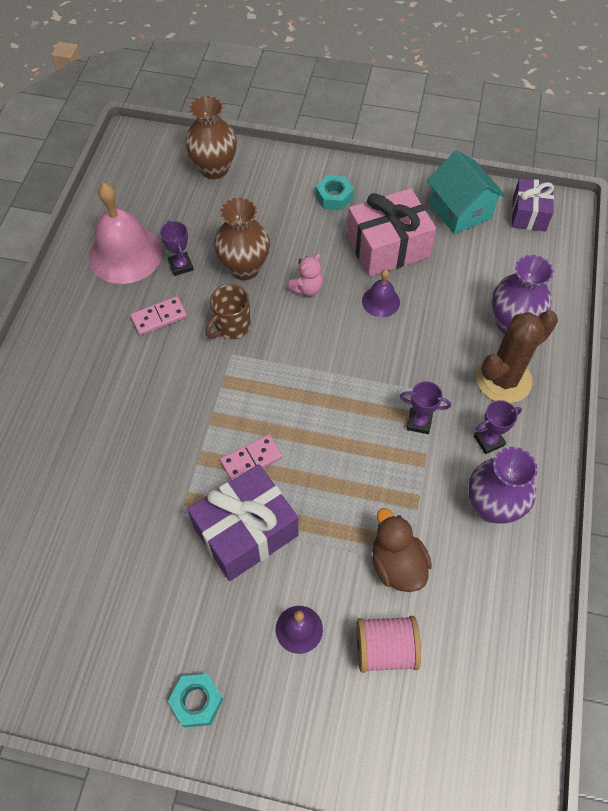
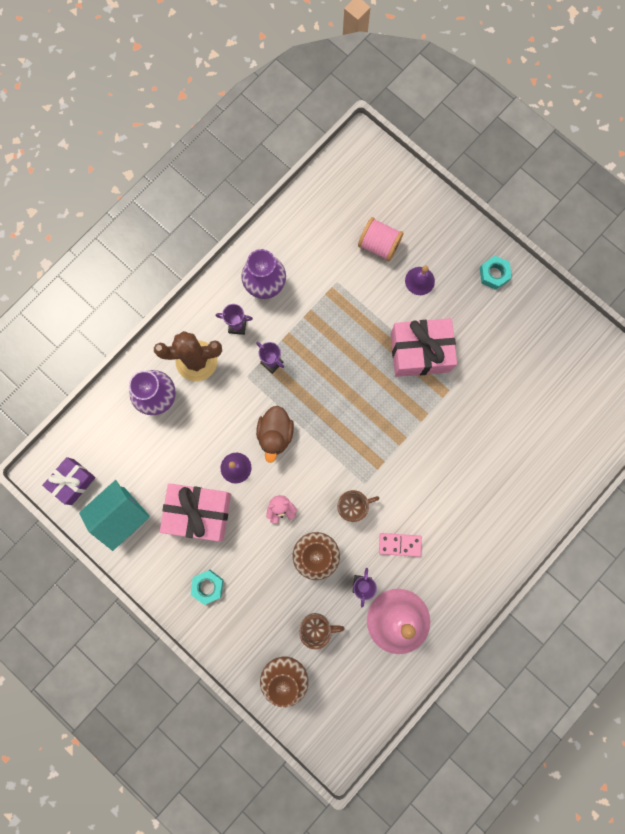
camera: 150 degrees left, 20 degrees up
purple gift [187,464,298,581] -> pink gift [391,318,457,377]
pink domino [220,434,282,481] -> none
brown duck [372,508,432,592] -> brown duck moved to [256,406,294,463]
turquoise house [427,150,506,234] -> turquoise house turned 45 degrees clockwise [79,480,150,551]
none -> brown mug [299,613,344,649]

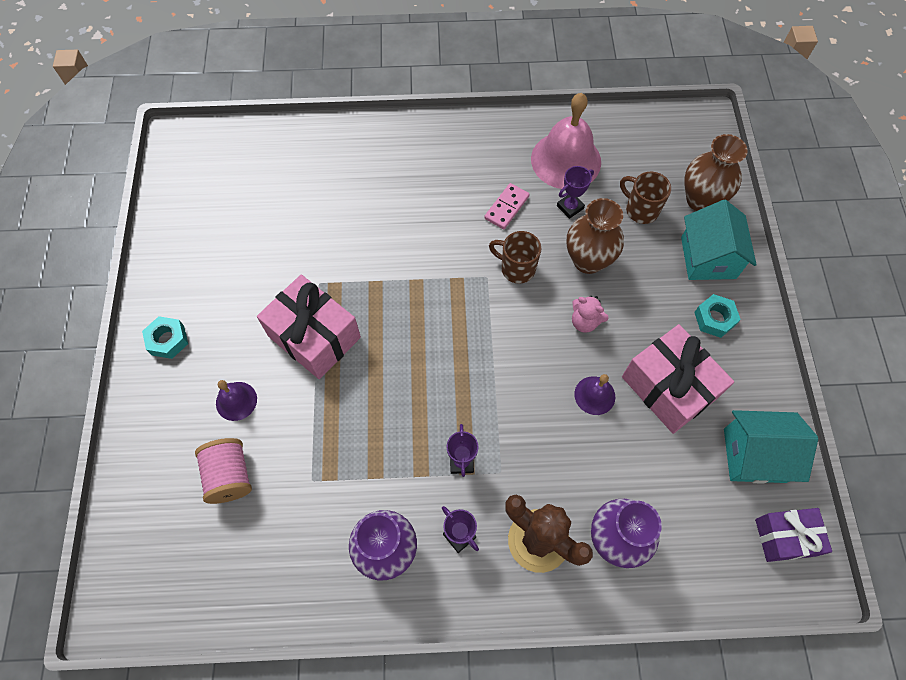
camera: 135 degrees left, 15 degrees down
brown duck [256,406,294,463] -> none
pink domino [379,533,422,557] -> pink domino turned 75 degrees clockwise [484,183,530,229]
none -> turquoise house [681,200,757,280]

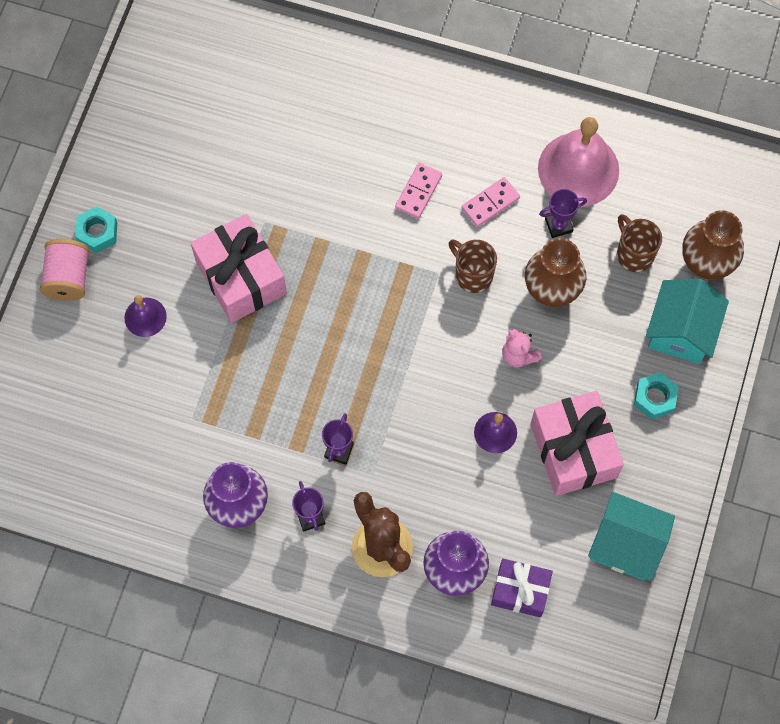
camera: 20 degrees right, 5 degrees up
pink spool [195,438,252,504] -> pink spool moved to [40,239,90,301]
purple gift [755,508,832,562] -> purple gift moved to [491,559,553,617]
none -> pink domino [395,162,442,219]

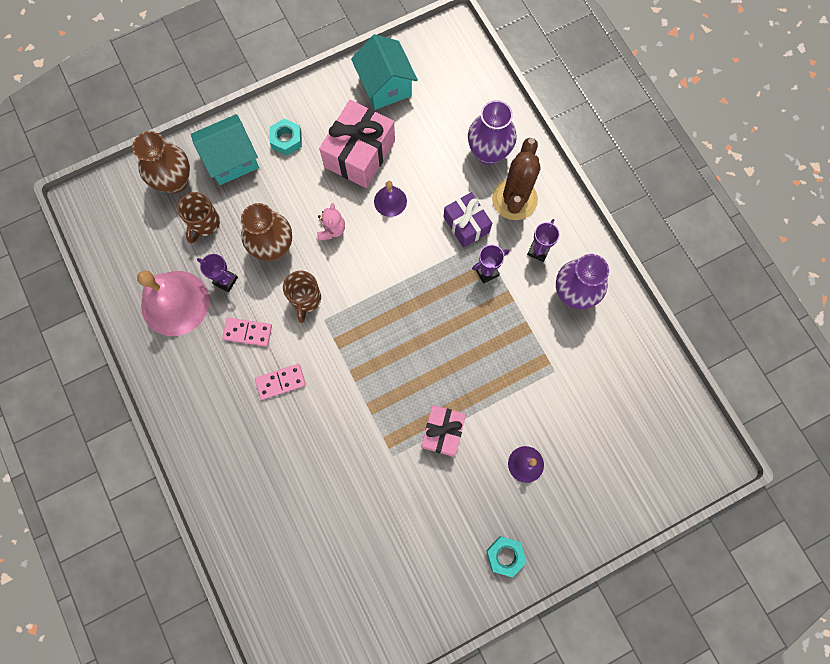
camera: 135 degrees left, 5 degrees up
pink spool [40,239,90,301] -> none
pink gift [191,214,287,323] -> pink gift [421,405,466,457], size x0.63
purple gift [491,559,553,617] -> purple gift moved to [444,192,492,247]

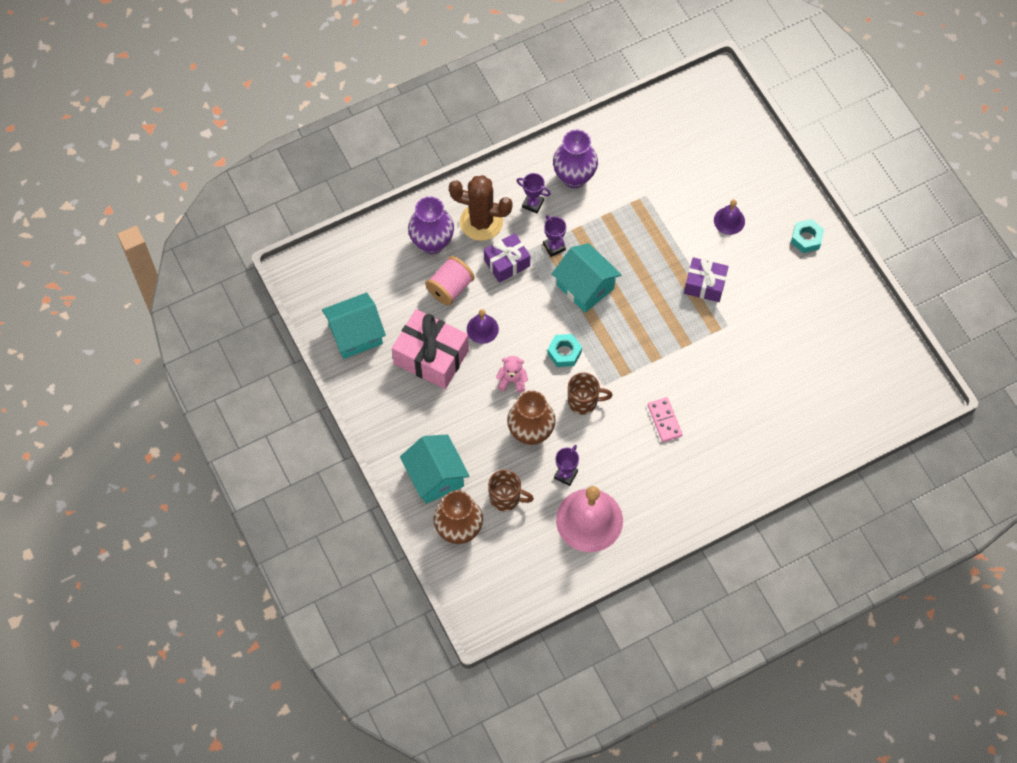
camera: 90 degrees left, 10 degrees down
pink domino [222,318,272,347] -> none
turquoise nut [269,118,302,156] -> turquoise nut moved to [547,334,582,367]
pink gift [421,405,466,457] -> purple gift [684,257,729,302]
none -> pink spool [425,256,475,306]
none -> turquoise house [552,243,622,313]

